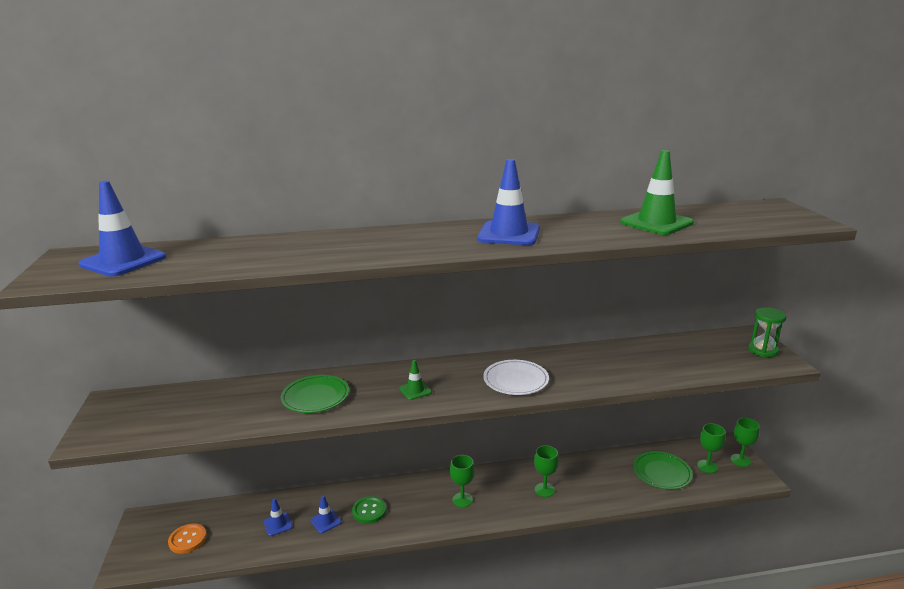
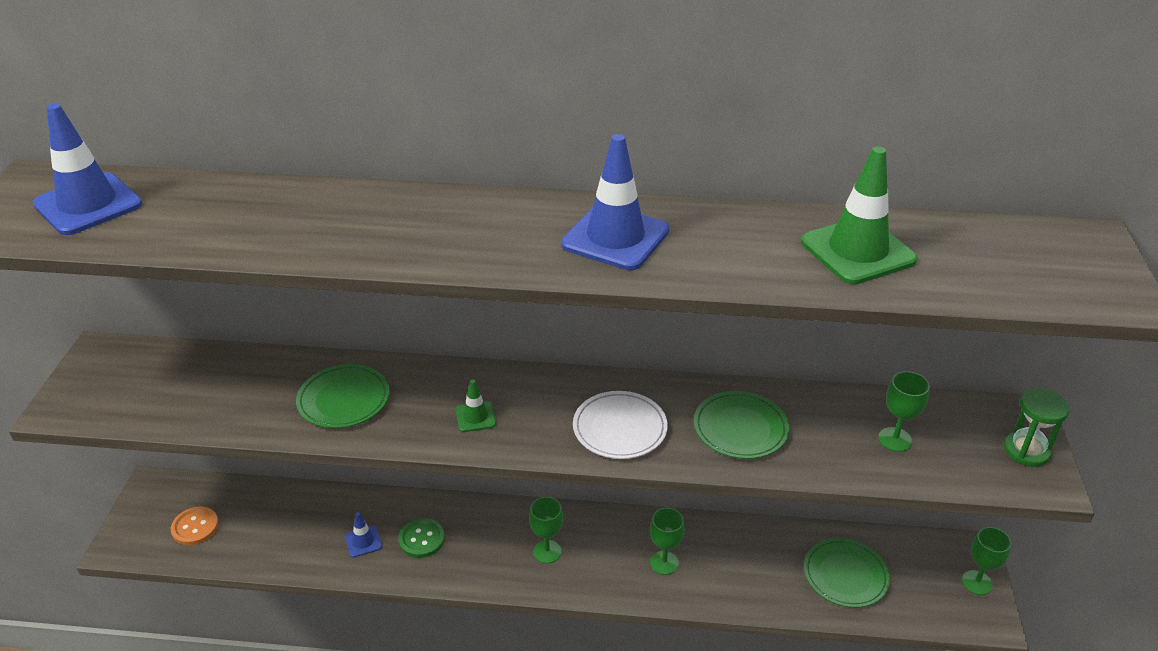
camera: 15 degrees right, 15 degrees up
blue traffic cone [264,498,293,536] -> none
green goblet [697,423,726,473] -> green goblet moved to [878,371,930,452]
none -> green plate [694,391,789,459]

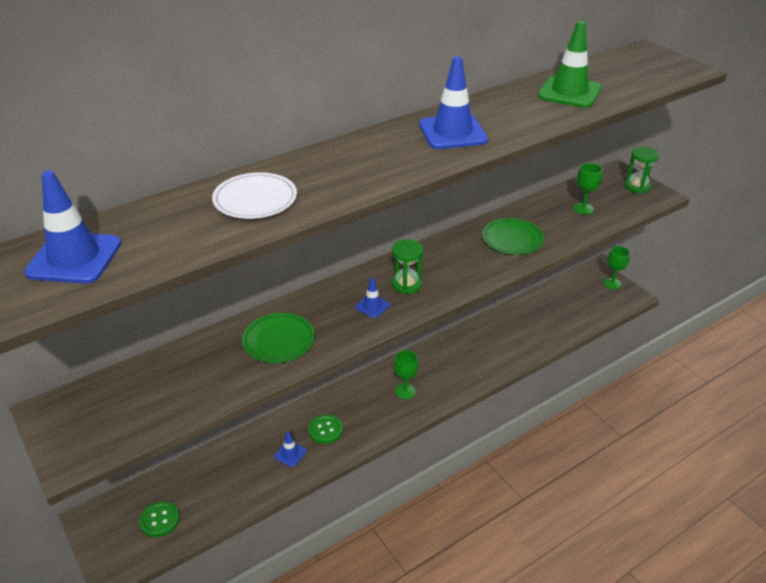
camera: 40 degrees left, 0 degrees up
orange button [171,507,219,545] -> green button [139,501,180,537]
green traffic cone [456,380,496,432] -> blue traffic cone [355,277,390,318]
white plate [573,391,668,459] -> white plate moved to [212,172,297,219]
green goblet [650,508,685,575] -> none
green plate [804,538,890,608] -> none
none -> green hourglass [392,239,423,294]

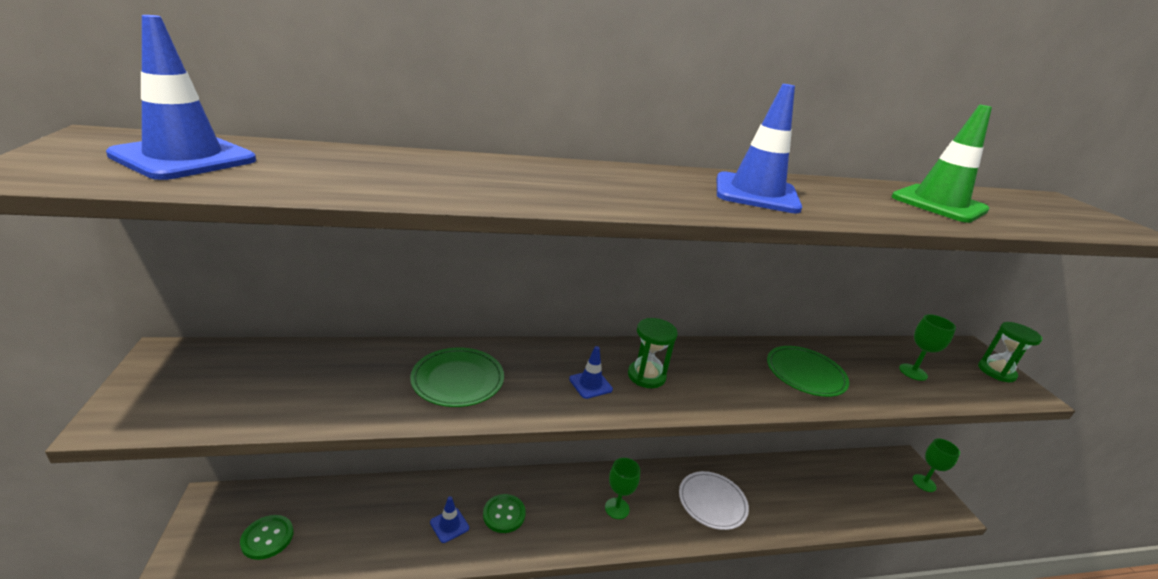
camera: 20 degrees right, 10 degrees down
white plate [212,172,297,219] -> white plate moved to [679,471,749,530]

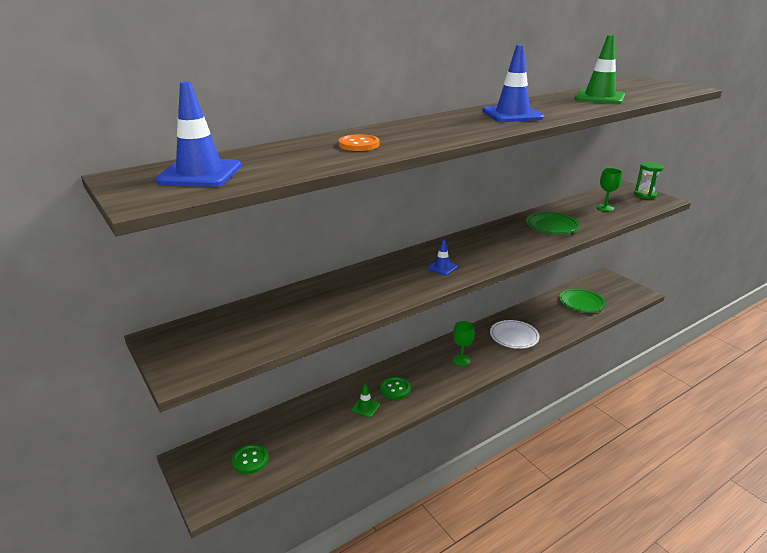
camera: 20 degrees left, 0 degrees up
green plate [410,347,504,407] -> green plate moved to [559,289,605,313]
blue traffic cone [430,496,469,543] -> green traffic cone [351,383,380,418]
green hourglass [628,318,678,388] -> none
green goblet [912,438,960,492] -> none
none -> orange button [339,134,380,151]

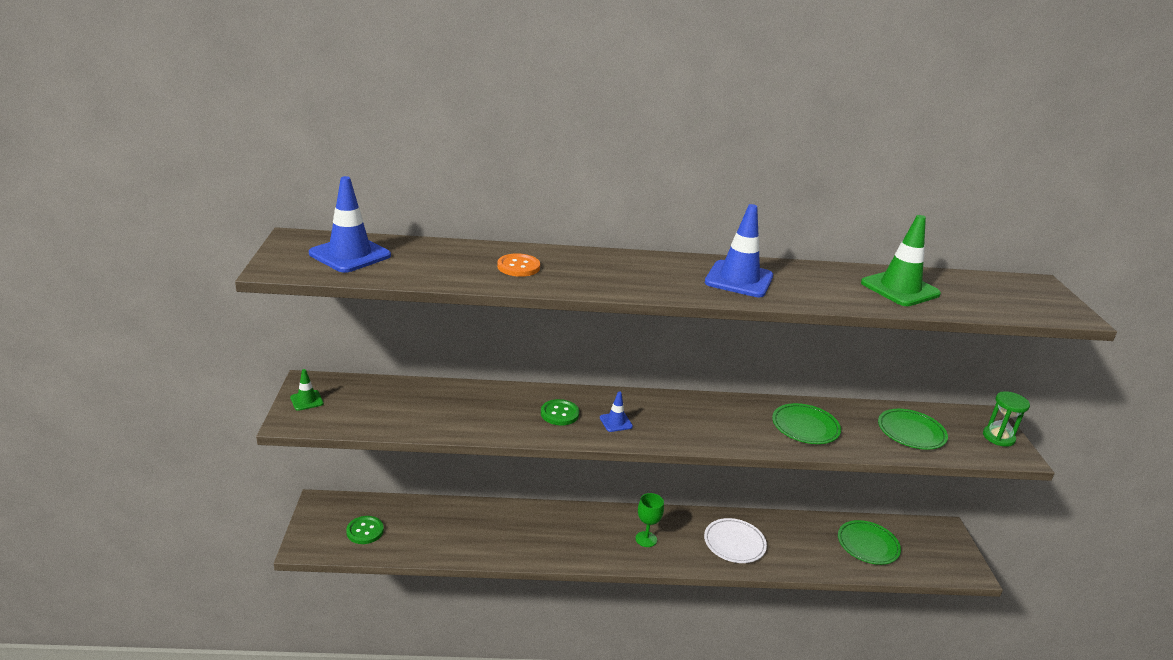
camera: 30 degrees right, 0 degrees up
green traffic cone [351,383,380,418] -> green traffic cone moved to [290,369,324,411]
green button [380,376,411,400] -> green button moved to [541,399,579,425]
green goblet [596,168,622,212] -> green plate [878,409,948,450]

